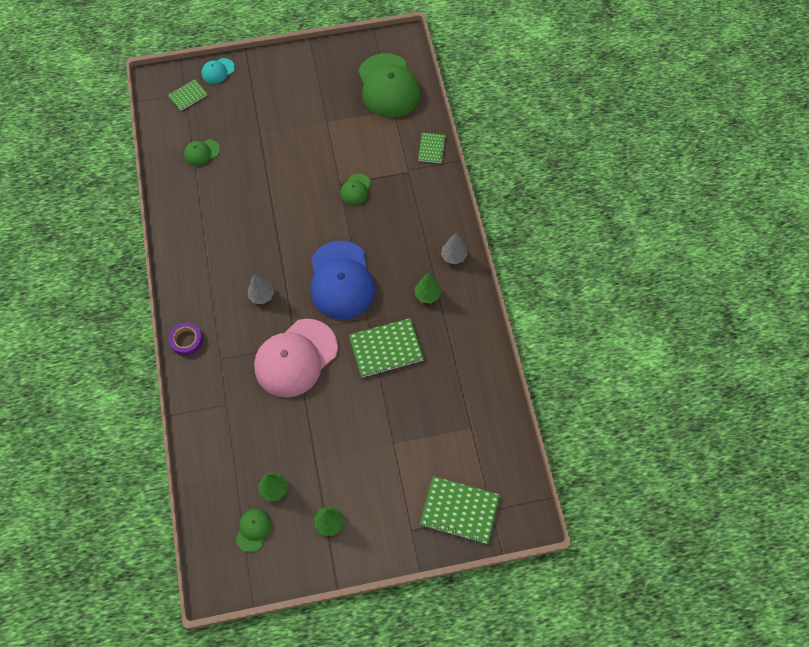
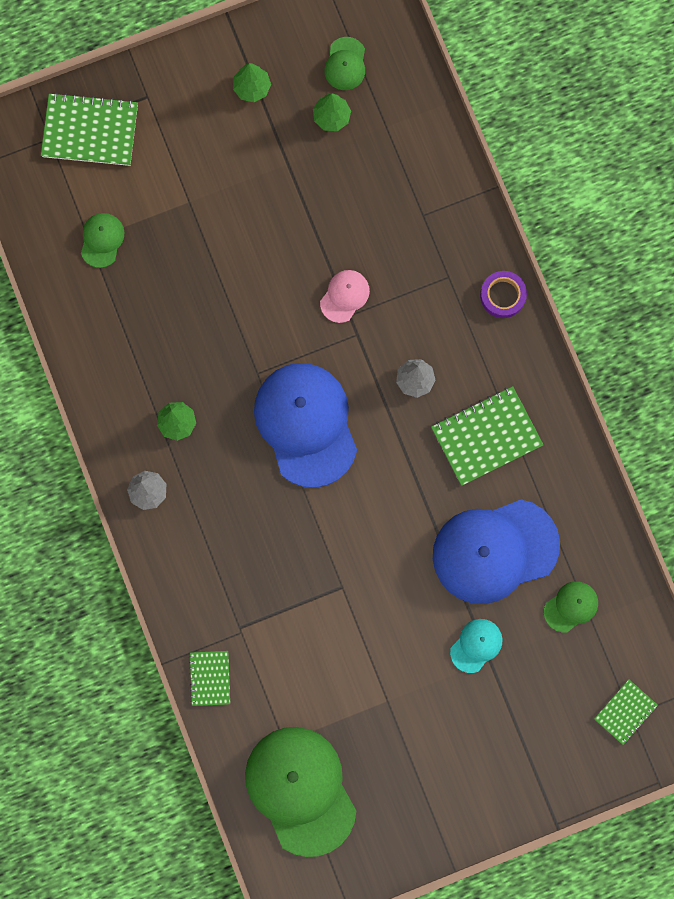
camera: 170 degrees right, 15 degrees up
turquoise cap [202,58,235,84] -> turquoise cap moved to [450,619,502,673]
pink cap [254,319,338,397] -> pink cap [320,270,370,323], size x0.45
green cap [340,173,371,205] -> green cap moved to [81,213,124,268]
green notebook [349,318,424,378] -> green notebook moved to [431,386,543,486]
none -> blue cap [433,499,560,604]

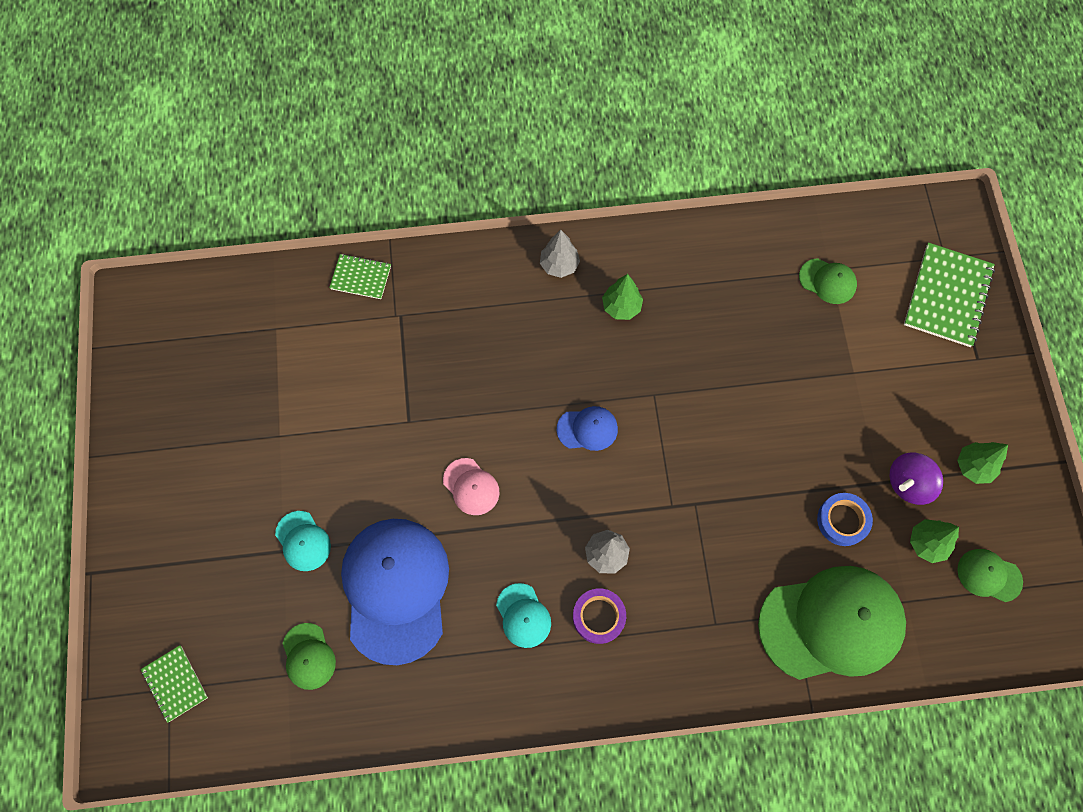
camera: 105 degrees right, 10 degrees down
green cap [245,727,356,857] -> green cap moved to [758,566,906,680]
blue cap [254,363,357,488] -> blue cap [557,406,618,451], size x0.45
pink cap [320,270,370,323] -> pink cap moved to [443,458,499,515]
green notebook [431,386,543,486] -> turquoise cap [496,583,551,648]
purple tape [480,271,527,318] -> purple tape moved to [573,588,626,644]
none -> blue tape [817,493,873,546]
none -> purple spinning top [890,452,943,505]

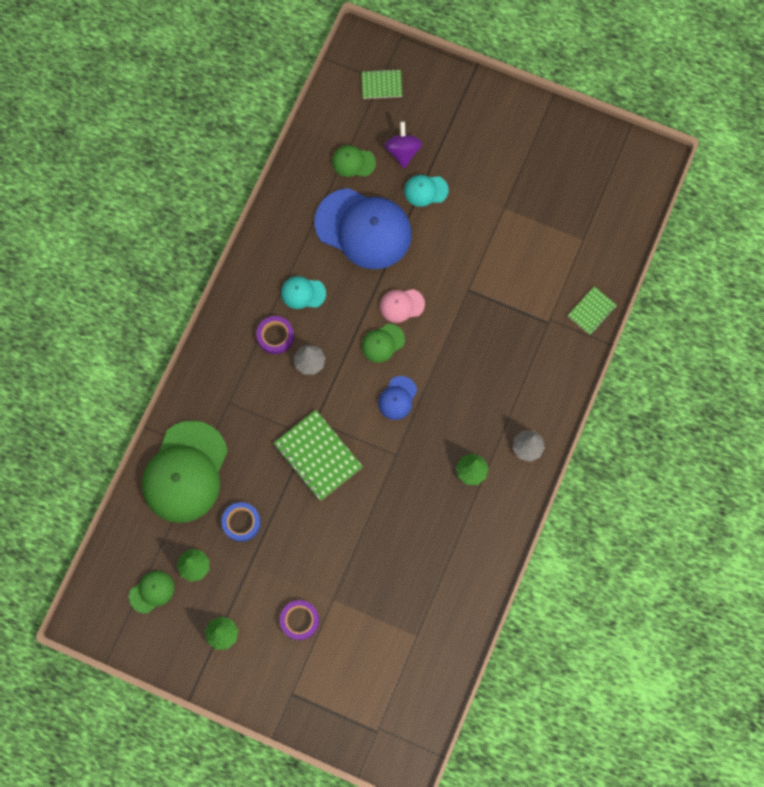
camera: 120 degrees right, 5 degrees up
green cap [799,258,857,304] -> green cap moved to [361,324,405,363]
purple spinning top [890,452,943,505] -> purple spinning top moved to [385,121,422,169]
green notebook [904,242,995,347] -> green notebook moved to [274,410,363,501]
none -> purple tape [280,600,319,640]

